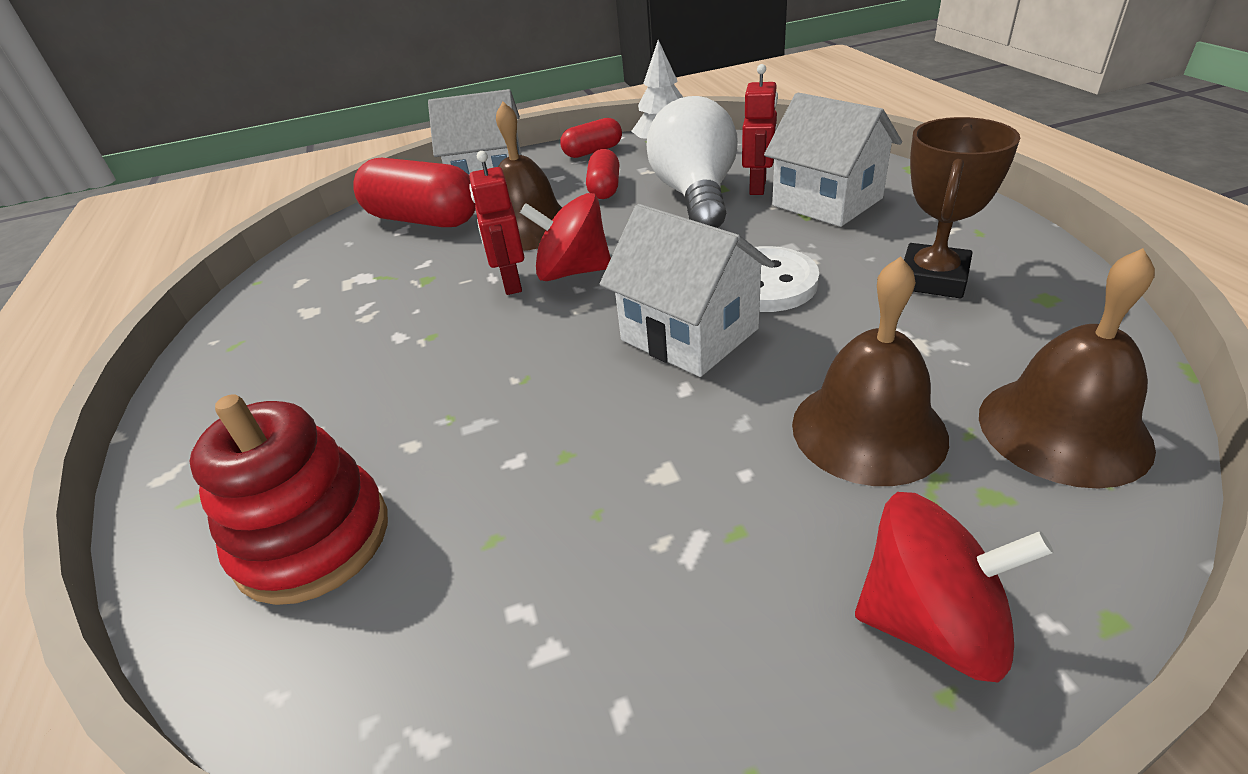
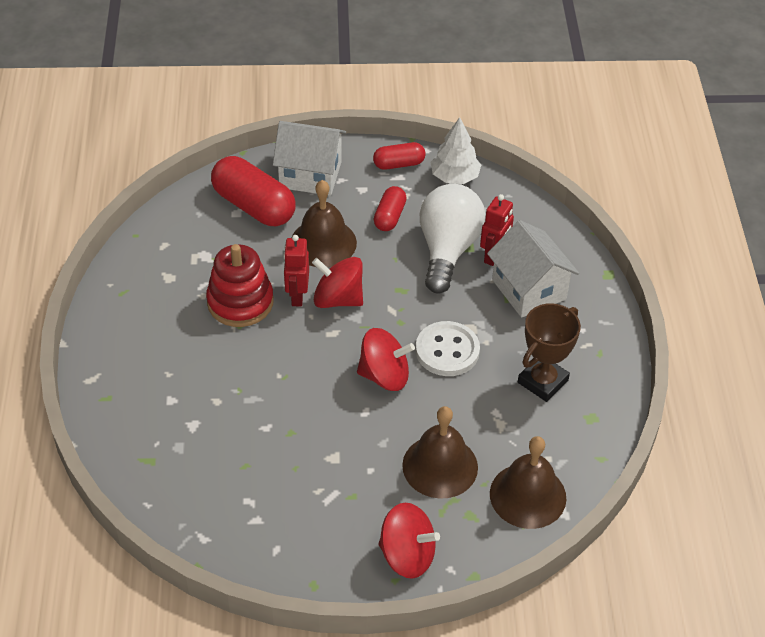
camera: 10 degrees right, 10 degrees up
red stacking toy [190,394,388,605] -> red stacking toy moved to [206,244,274,327]
white house [600,204,775,377] -> red spinning top [357,328,415,391]

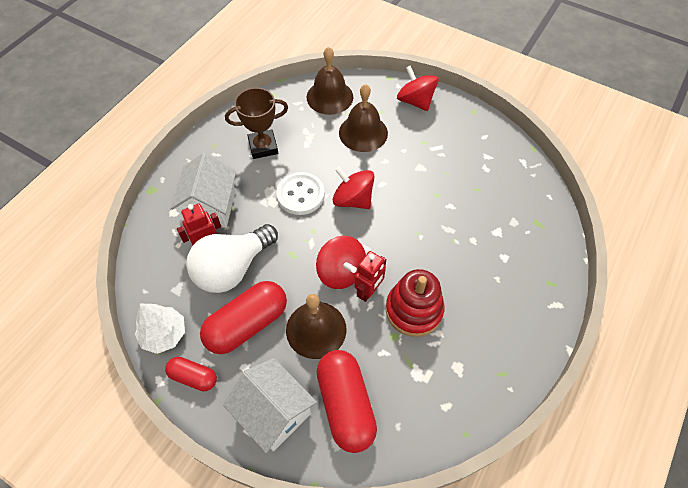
camera: 145 degrees left, 10 degrees up
red capsule [374,186,407,231] -> red capsule [200,281,287,354], size x1.82

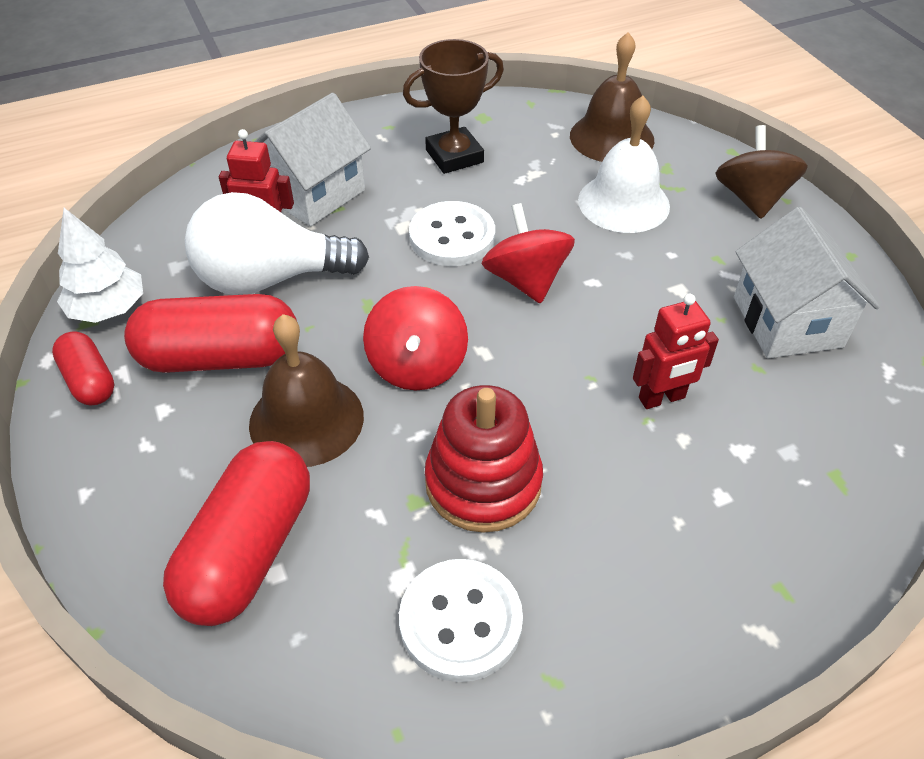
camera: 35 degrees right, 10 degrees down
white house [223,358,317,453] -> white house moved to [734,207,880,358]
brown trophy [225,88,288,159] -> brown trophy turned 45 degrees counterclockwise [403,39,504,174]
brown bell [339,84,388,152] -> white bell [578,96,670,233]
red robot [354,251,386,302] -> red robot moved to [633,294,719,409]
red spinning top [397,65,439,111] -> brown spinning top [716,125,808,219]
none -> white button [399,559,523,682]

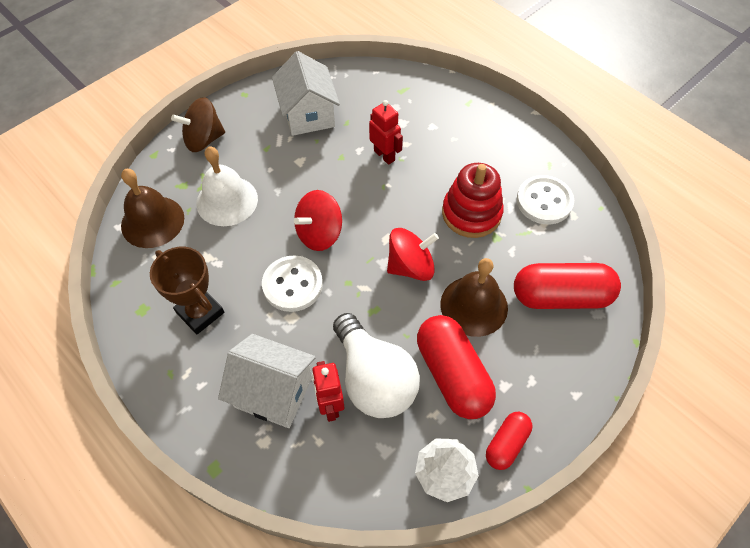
camera: 110 degrees left, 10 degrees up
white house [734,207,880,358] -> white house turned 75 degrees counterclockwise [272,51,340,136]

